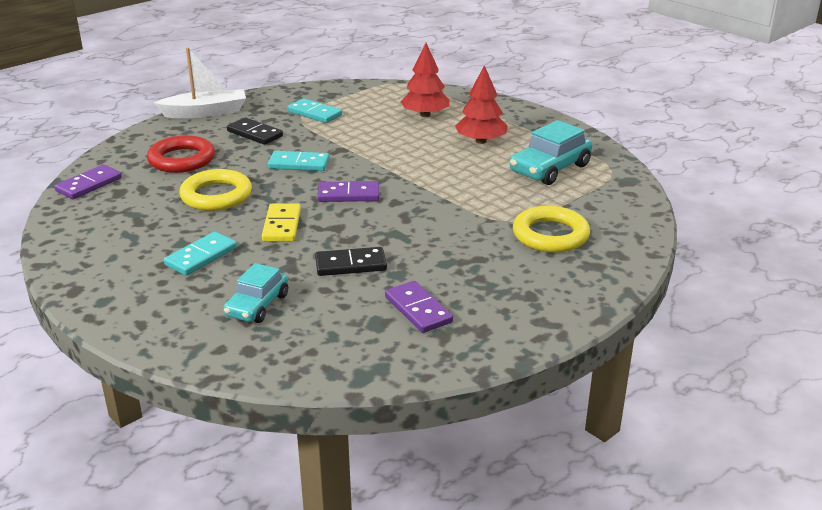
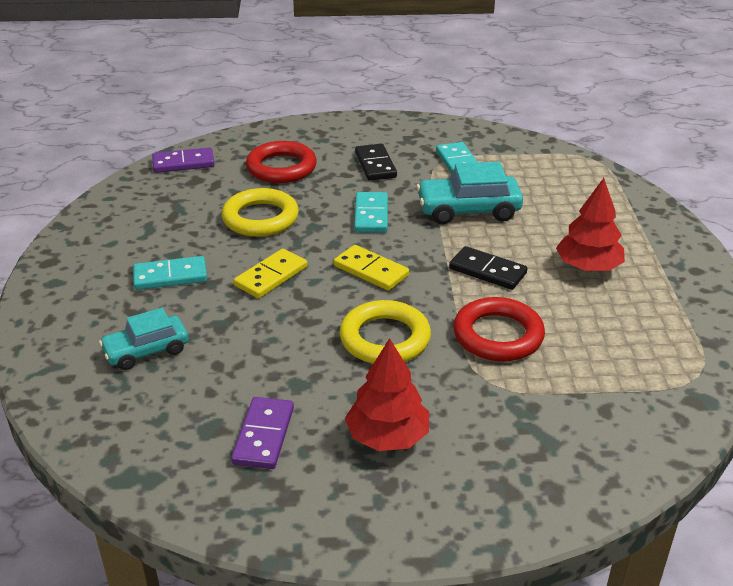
camera: 40 degrees right, 5 degrees up
white boat [154,48,246,118] -> none
turquoise domino [268,151,329,171] -> turquoise domino turned 45 degrees clockwise [354,192,388,233]
black domino [315,247,387,276] -> black domino moved to [449,246,527,290]
purple domino [317,181,379,202] -> yellow domino [334,245,409,291]
red tree [400,43,450,117] -> red tree moved to [345,338,429,451]
turquoise car [510,120,592,185] -> turquoise car moved to [416,162,523,224]
yellow ring [513,206,590,253] -> yellow ring moved to [340,300,431,364]
none -> red ring [453,297,545,361]

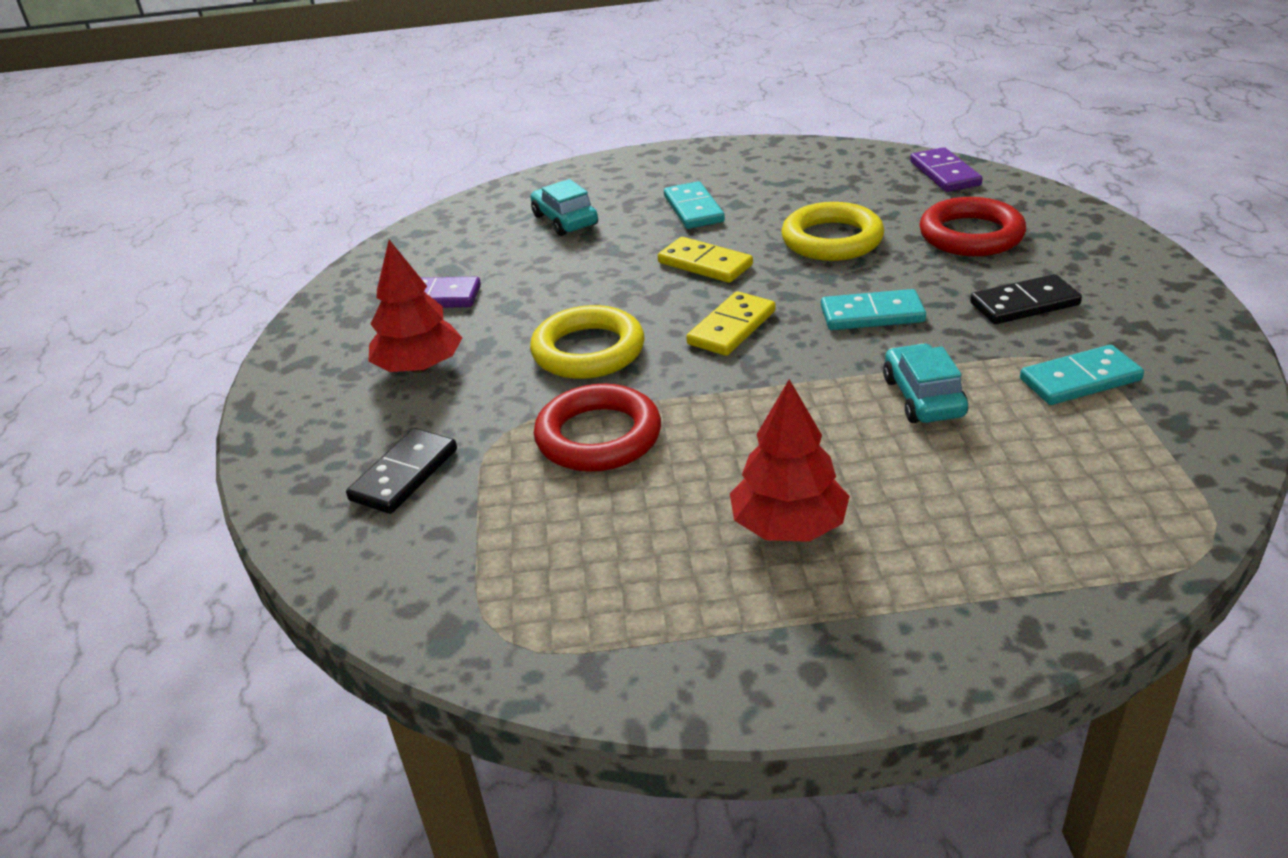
camera: 90 degrees right, 0 degrees up
turquoise car [416,162,523,224] -> turquoise car [883,343,968,423], size x0.67
black domino [449,246,527,290] -> black domino moved to [346,428,457,514]

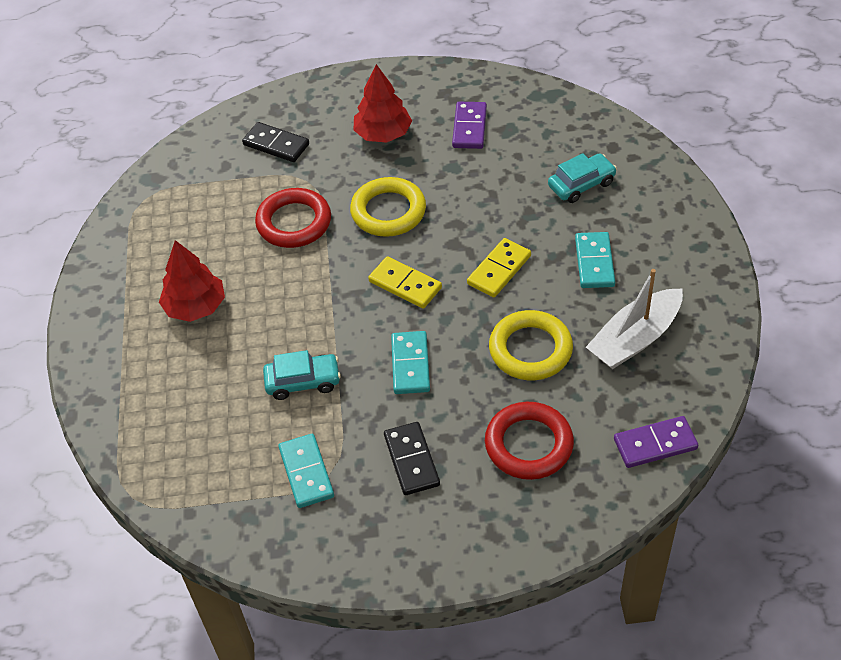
camera: 90 degrees right, 15 degrees up
turquoise domino [664,181,725,229] -> turquoise domino turned 75 degrees counterclockwise [575,232,615,288]
none -> white boat [586,269,683,369]

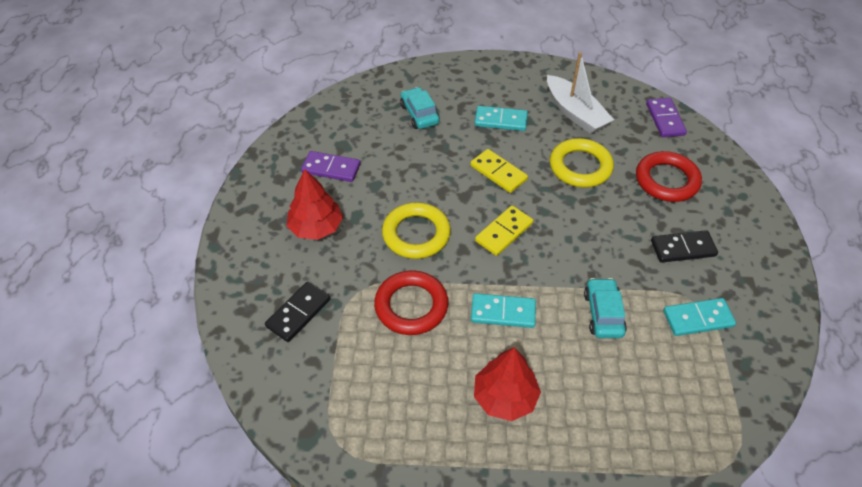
camera: 85 degrees left, 0 degrees up
turquoise domino [391,331,430,394] -> turquoise domino moved to [471,293,536,328]

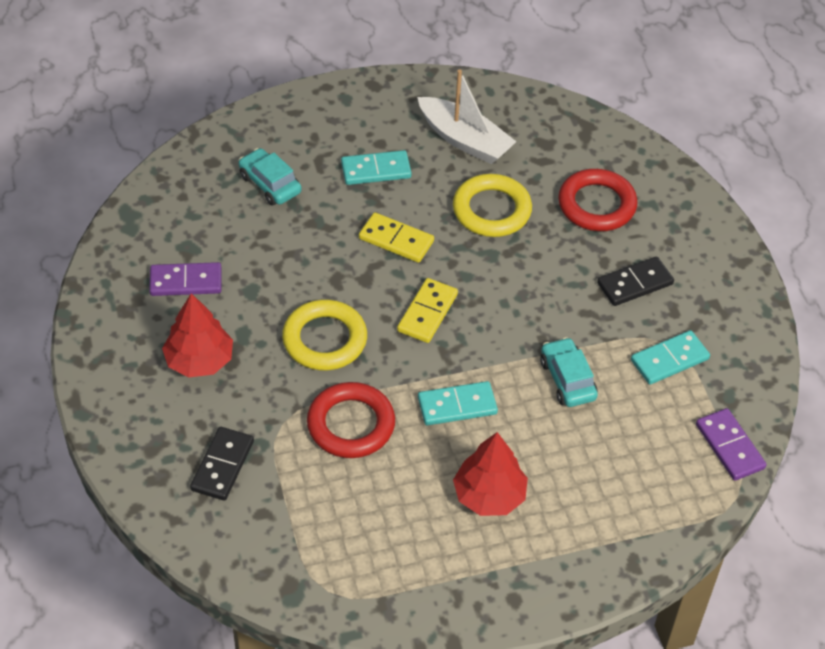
camera: 20 degrees left, 0 degrees up
purple domino [646,98,687,137] -> purple domino moved to [696,408,767,481]

